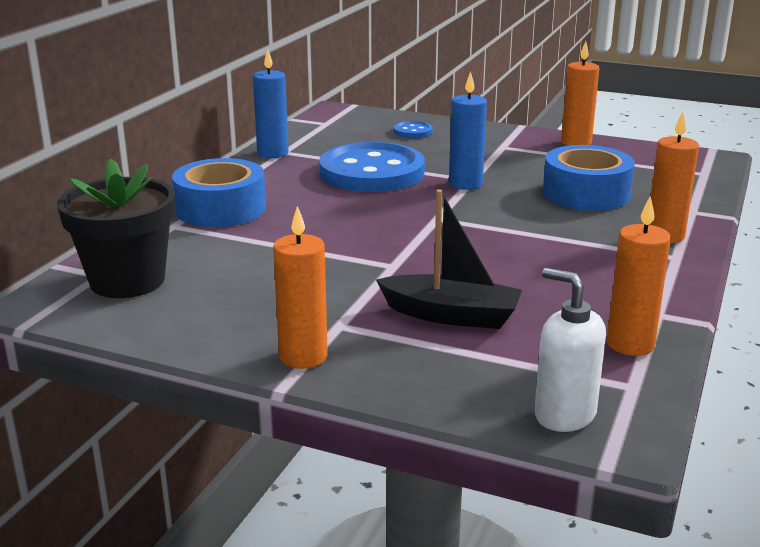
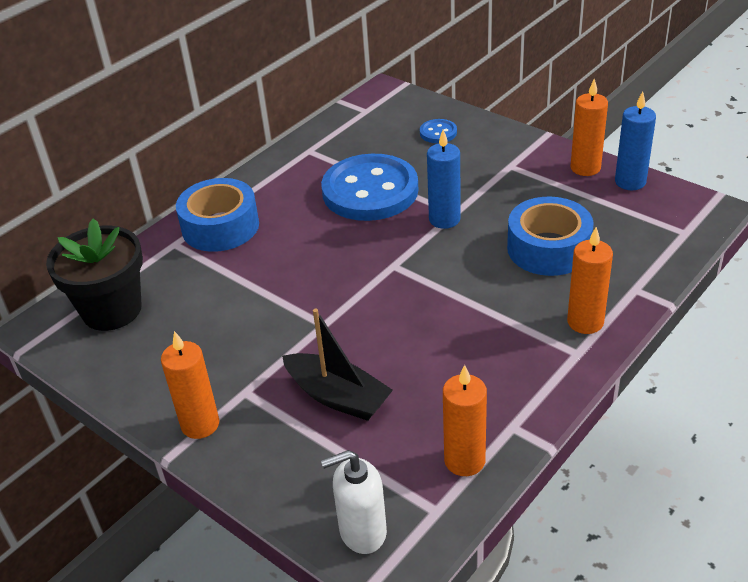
camera: 20 degrees right, 15 degrees up
blue candle [253,48,289,158] -> blue candle moved to [615,91,656,190]
white soap dispenser [534,268,606,432] -> white soap dispenser turned 75 degrees counterclockwise [321,450,387,554]

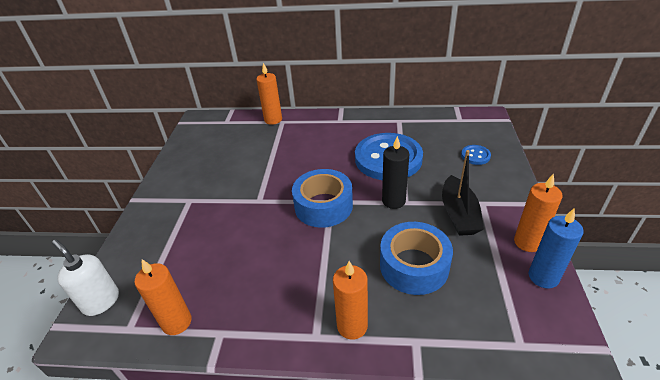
camera: 55 degrees right, 0 degrees up
black flower pot [46,218,143,331] -> none
orange candle [161,331,219,439] -> orange candle moved to [256,63,282,125]
blue tape [176,178,259,252] -> blue tape moved to [292,169,353,228]
black boat [282,309,393,421] -> black boat moved to [442,150,484,236]
blue candle [427,130,461,229] -> black candle [382,136,409,209]

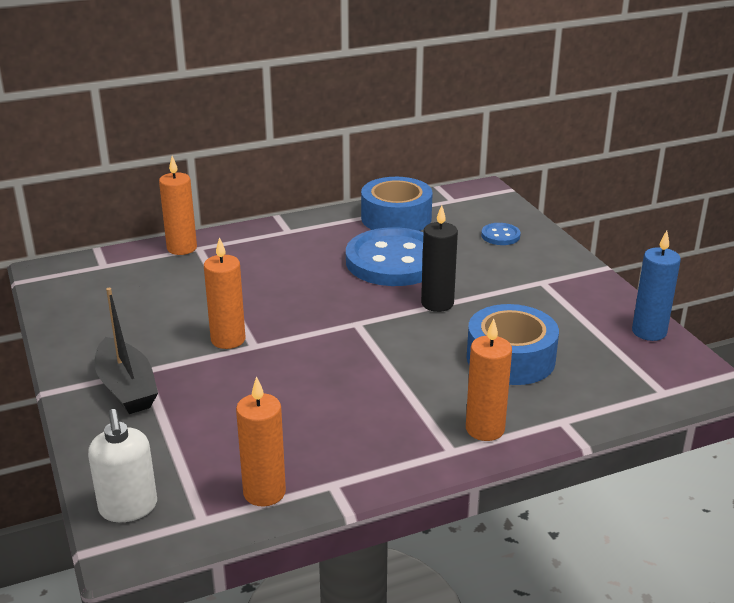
camera: 30 degrees left, 10 degrees down
white soap dispenser [52,240,119,316] -> white soap dispenser turned 120 degrees counterclockwise [88,409,157,522]
blue tape [292,169,353,228] -> blue tape moved to [361,177,433,231]
black boat [442,150,484,236] -> black boat moved to [95,288,158,414]
orange candle [514,174,563,252] -> orange candle moved to [204,237,245,349]

